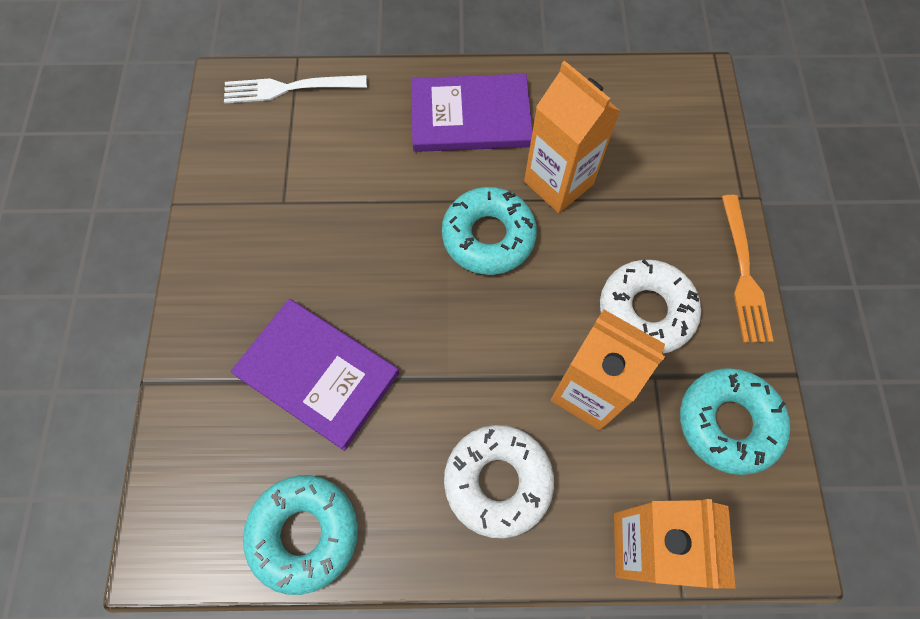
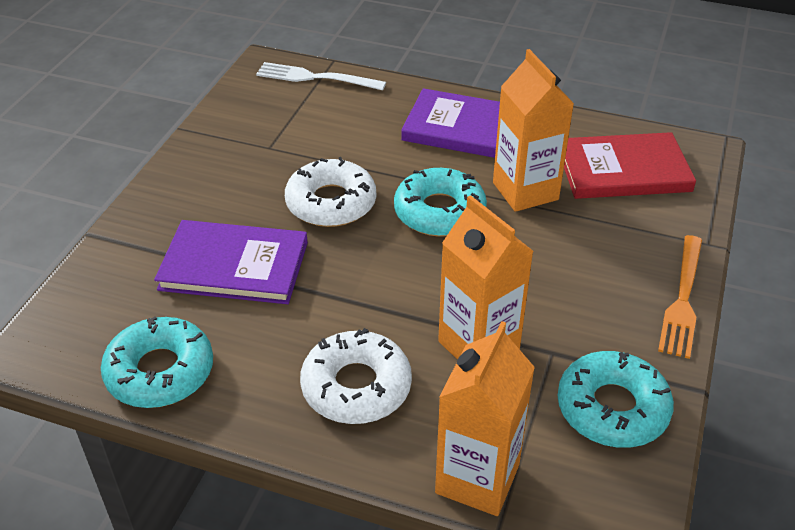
camera: 20 degrees right, 25 degrees down
purple book [230,299,399,451] -> purple book turned 45 degrees counterclockwise [154,220,308,304]
white donut [600,259,701,354] -> white donut moved to [285,157,376,227]
none -> red book [564,132,696,199]

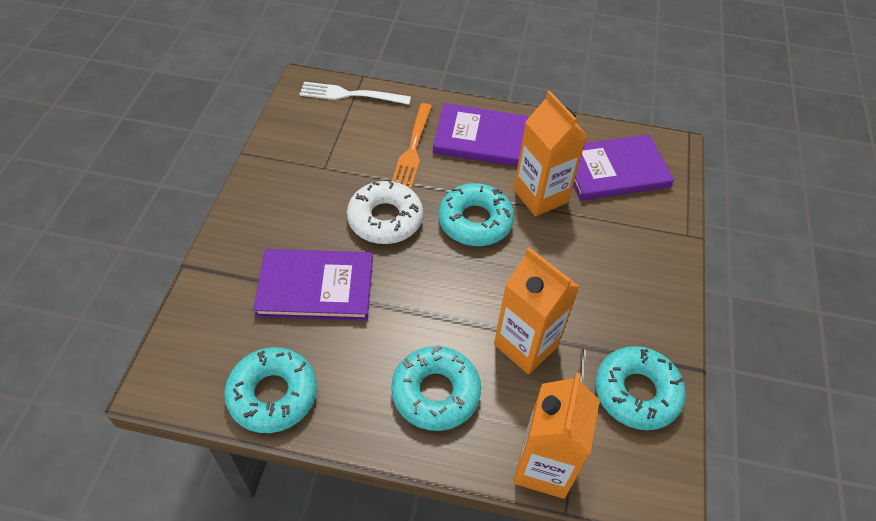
camera: 10 degrees left, 10 degrees up
white donut [300,328,412,424] -> turquoise donut [391,345,481,431]
red book [564,132,696,199] -> purple book [573,135,674,201]
orange fork [658,235,702,359] -> orange fork moved to [392,103,432,189]

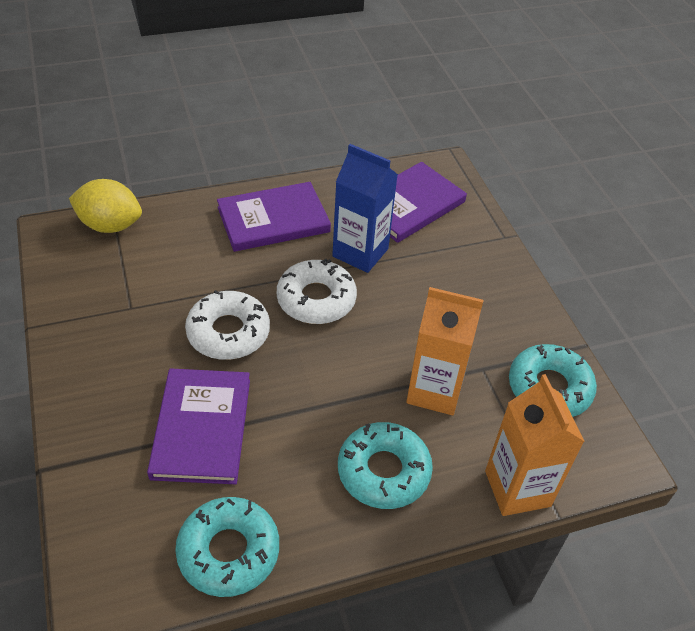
camera: 30 degrees left, 5 degrees down
purple book [253,249,373,321] -> purple book turned 60 degrees counterclockwise [147,368,250,484]
white fork [300,82,411,105] -> yellow lemon [69,179,142,233]
orange fork [392,103,432,189] -> none
turquoise donut [438,183,514,246] -> white donut [277,259,357,324]
orange carton [514,91,587,217] -> blue carton [332,144,398,273]

